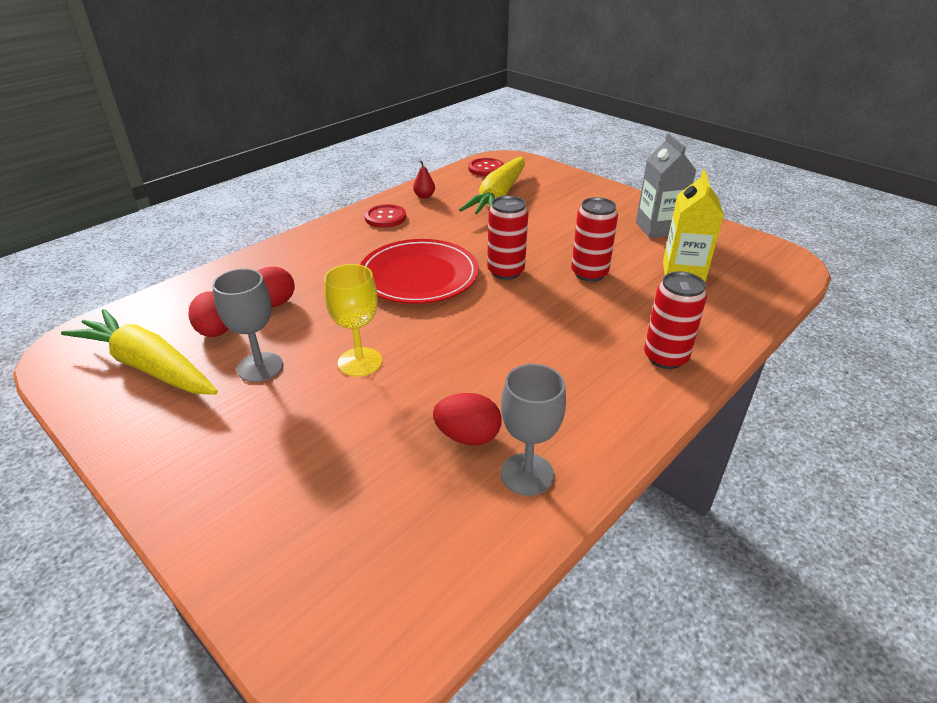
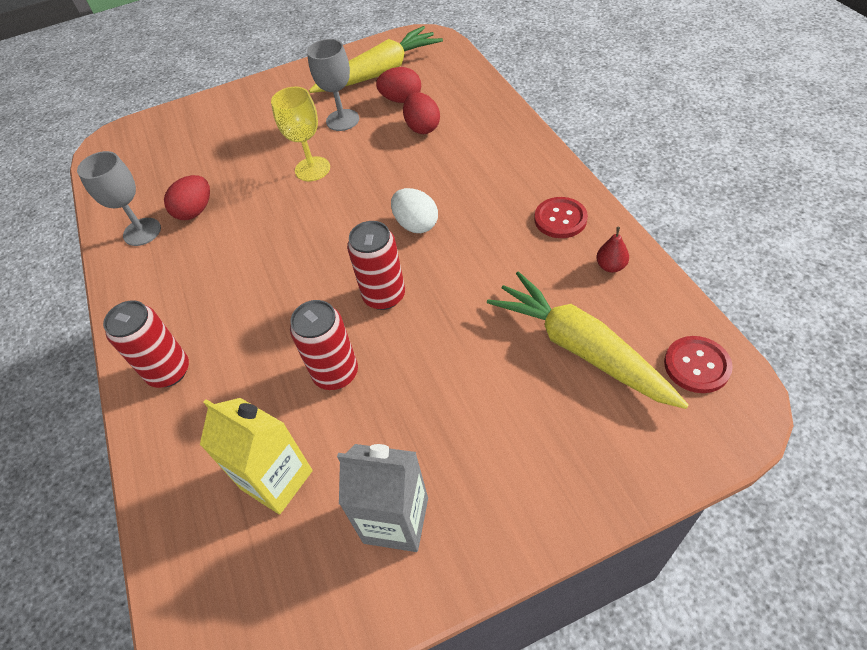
camera: 120 degrees right, 15 degrees up
red plate [360,239,479,304] -> white egg [391,188,438,233]

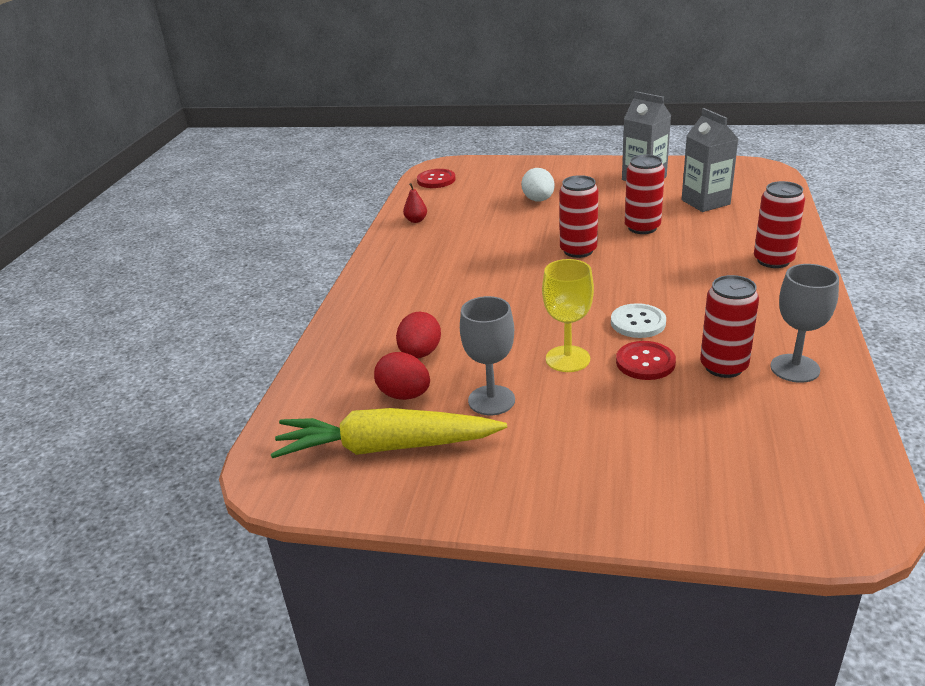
camera: 150 degrees left, 20 degrees down
red egg [164,175,210,220] -> red can [700,275,759,378]
yellow carton [200,398,313,515] -> grey carton [682,108,738,212]
white egg [391,188,438,233] -> white egg moved to [521,168,555,202]
yellow carrot [487,271,689,409] -> none
red button [534,197,588,238] -> red button moved to [616,341,676,380]
none -> white button [611,303,666,338]

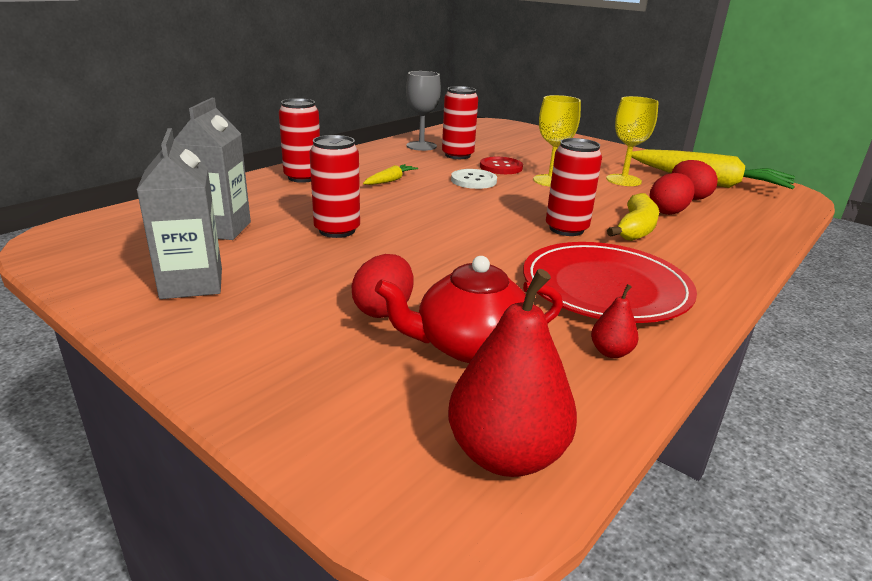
camera: 155 degrees left, 5 degrees down
red button [417,169,456,188] -> red pear [448,269,577,477]
grey goblet [460,296,515,415] -> yellow goblet [606,96,659,186]
white egg [521,168,555,202] -> red egg [352,254,413,318]
red can [559,175,598,258] -> red can moved to [546,138,602,236]
none -> yellow carrot [363,164,418,185]
none -> red teapot [375,256,563,363]
none -> red plate [523,242,697,323]
none -> yellow banana [607,193,659,241]

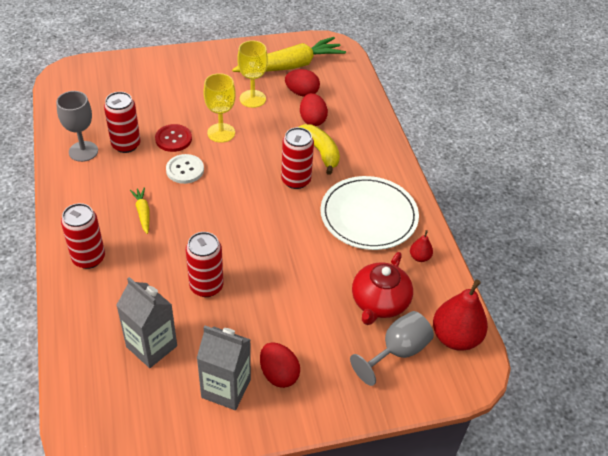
camera: 55 degrees left, 20 degrees up
red egg [352,254,413,318] -> red egg moved to [260,342,300,388]
red plate [523,242,697,323] -> white plate [320,176,419,250]
none -> grey goblet [350,311,434,386]

